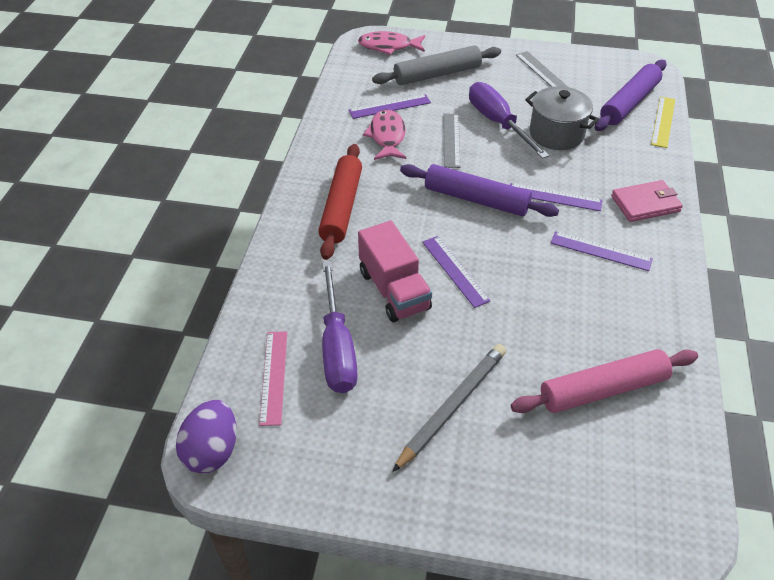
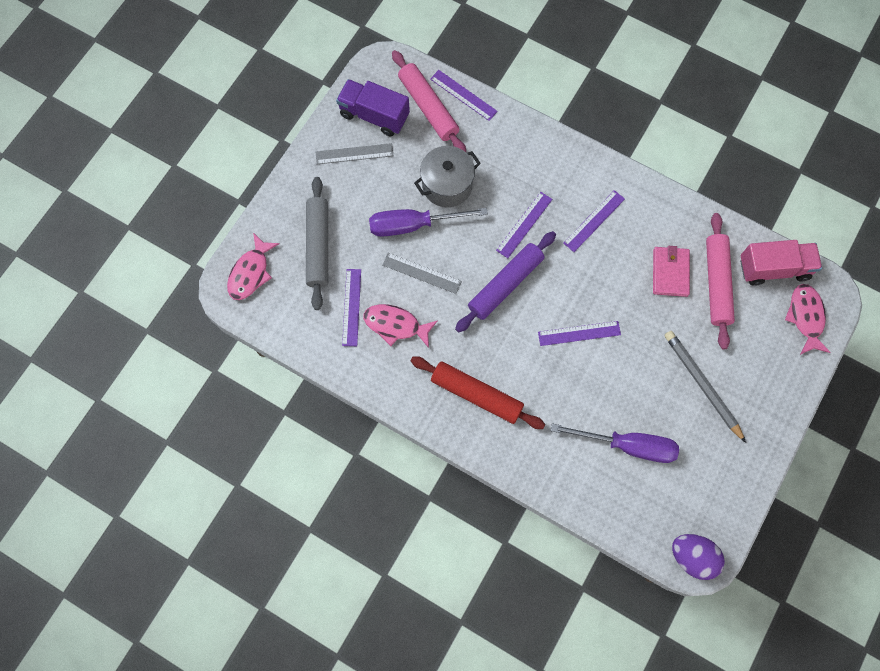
camera: 70 degrees left, 25 degrees up
pink ruler [259,331,287,426] -> none
pink truck [358,221,432,322] -> pink truck moved to [740,240,822,286]
purple rolling pin [595,60,666,131] -> pink rolling pin [392,50,466,152]
pink wallet [611,180,683,222] -> pink wallet moved to [653,246,690,297]
yellow ruler [651,96,675,148] -> purple ruler [430,70,498,121]
none -> purple truck [336,79,410,136]
none -> pink fish [785,284,831,355]

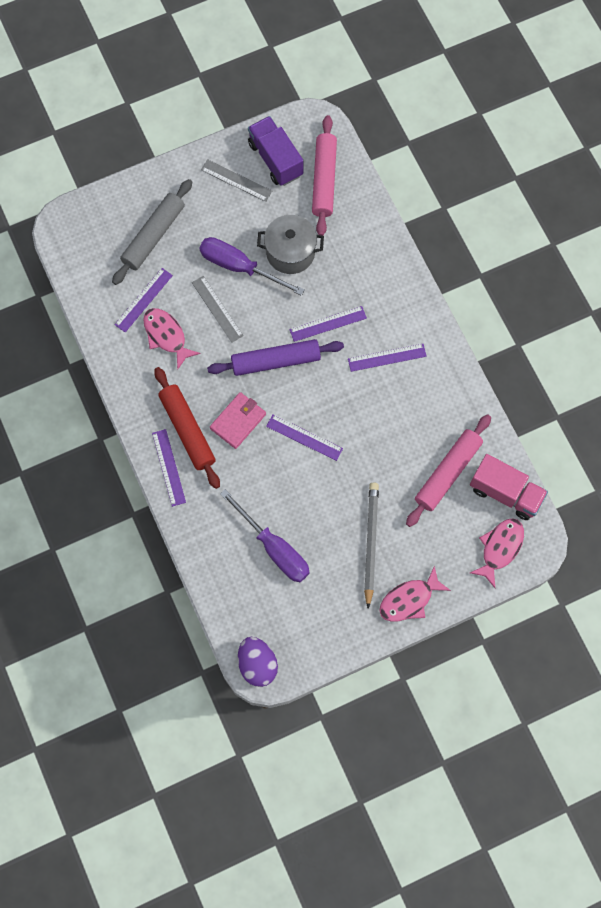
camera: 35 degrees right, 0 degrees up
pink fish [227,233,279,300] -> pink fish moved to [379,566,451,622]
purple ruler [430,70,498,121] -> purple ruler moved to [152,429,186,507]
pink wallet [653,246,690,297] -> pink wallet moved to [210,392,266,449]

